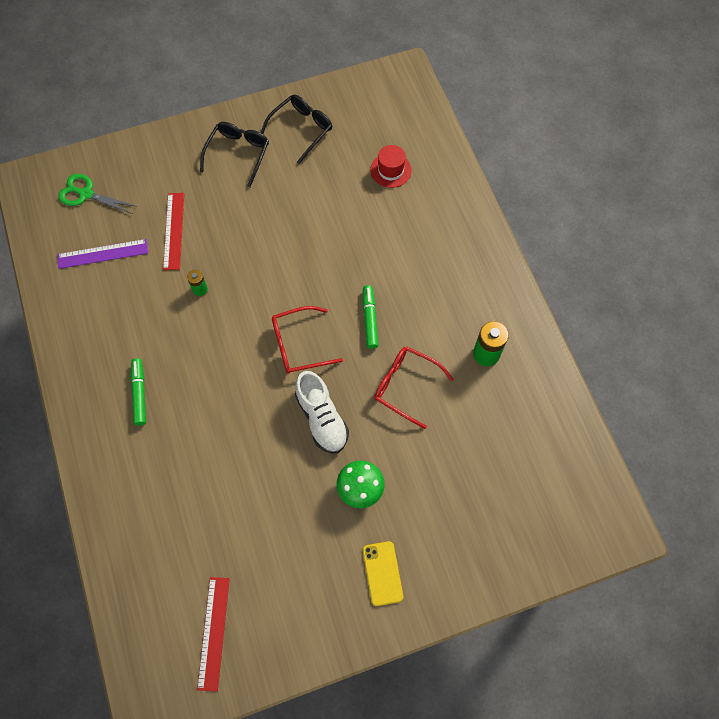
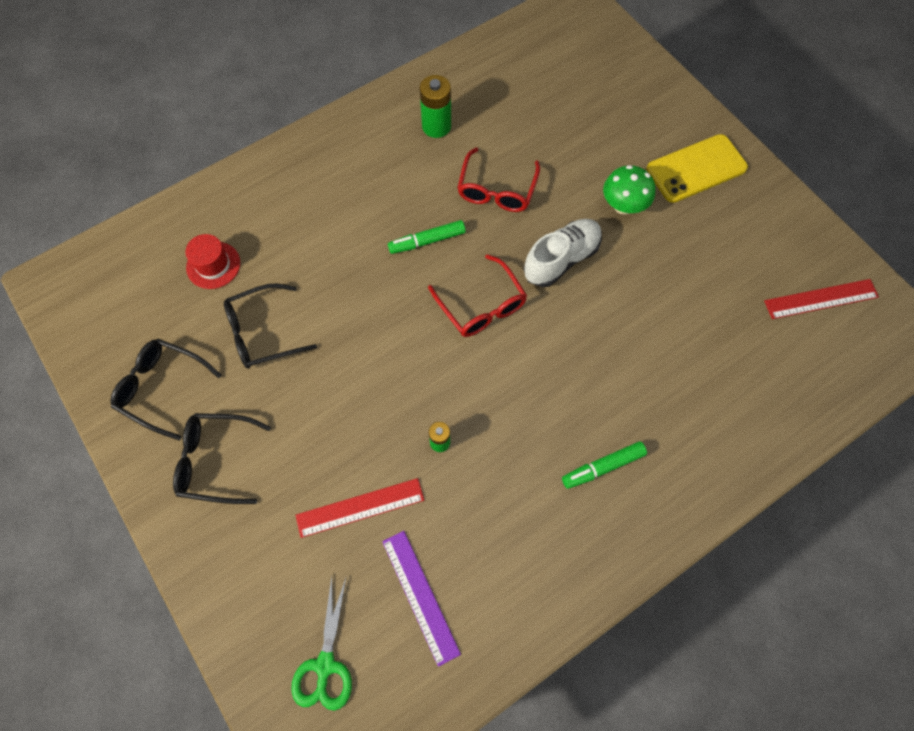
camera: 105 degrees left, 0 degrees up
yellow phone [363,541,403,606] -> yellow phone [647,134,748,203], size x1.55
none -> black glasses [224,283,317,369]

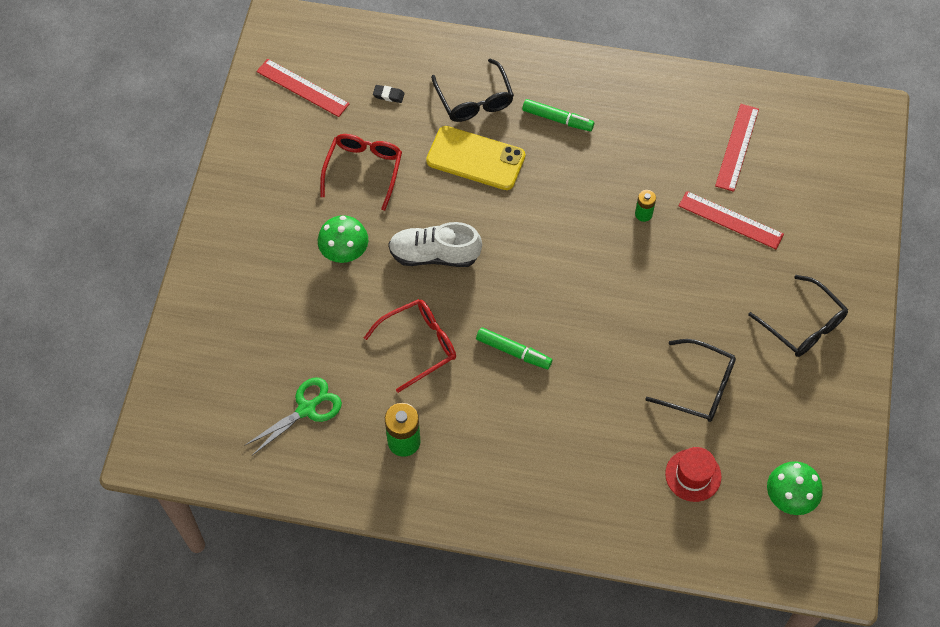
camera: 135 degrees left, 5 degrees down
black glasses [110,339,222,441] -> black glasses moved to [431,58,514,122]
green scissors [291,577,352,711] -> green scissors moved to [244,377,342,455]
purple ruler [382,531,461,667] -> red ruler [715,104,759,192]
red glasses [428,254,527,337] -> red glasses moved to [320,134,402,211]
yellow phone [647,134,748,203] -> yellow phone moved to [426,126,525,190]
none -> black eraser [373,85,405,103]
none -> green mushroom [767,461,823,515]

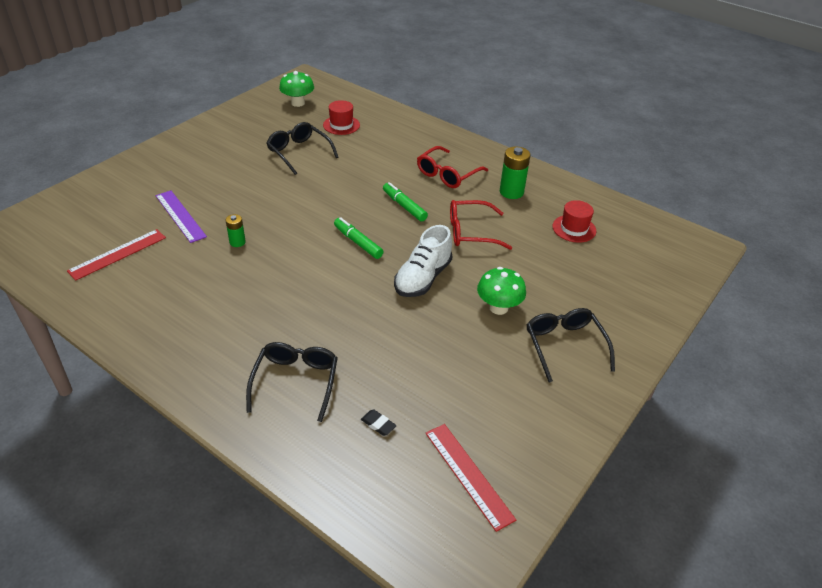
camera: 155 degrees left, 20 degrees down
green scissors [244,377,342,455] -> red hat [552,200,596,243]
red glasses [320,134,402,211] -> red glasses moved to [417,146,488,188]
white shoe [388,222,482,267] -> white shoe turned 90 degrees clockwise [394,225,452,297]
yellow phone [426,126,525,190] -> none
green marker [522,99,594,131] -> green marker moved to [334,217,383,259]
red ruler [679,191,784,249] -> purple ruler [156,191,207,243]
black glasses [748,275,848,357] -> black glasses moved to [526,308,615,383]

